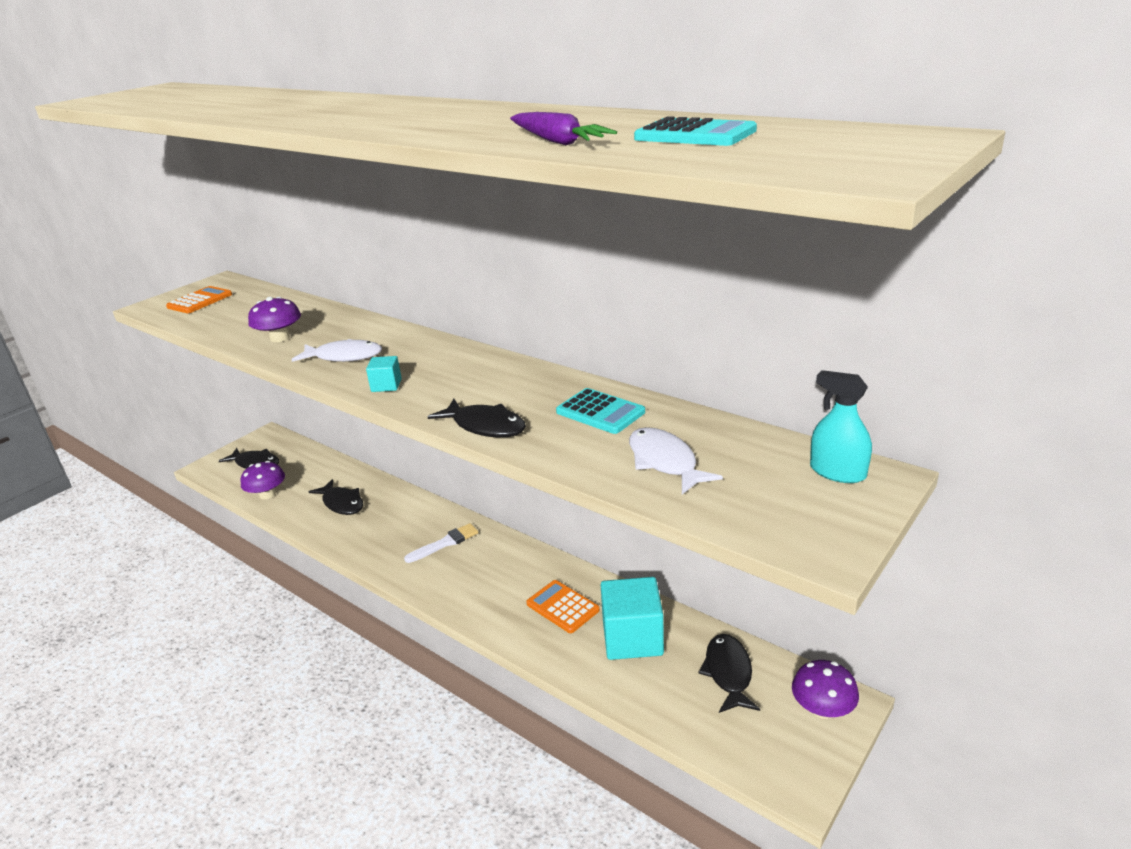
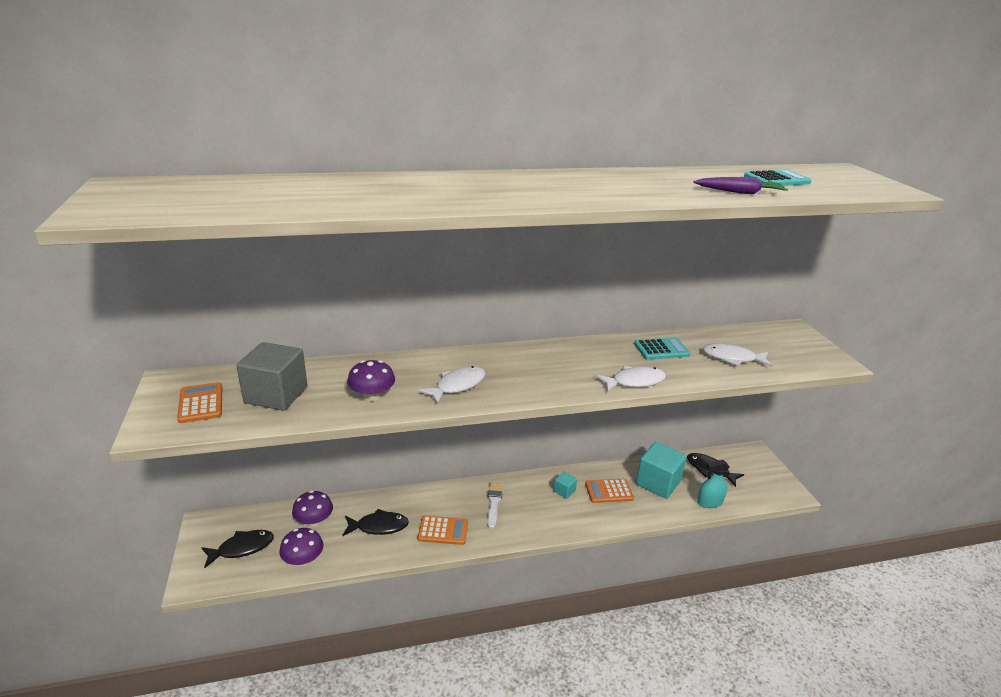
camera: 55 degrees left, 0 degrees up
turquoise cube [366,356,402,392] -> turquoise cube moved to [554,472,577,499]
black fish [428,399,526,437] -> white fish [595,366,666,392]
purple mushroom [792,660,859,719] -> purple mushroom moved to [292,491,333,527]
turquoise spray bottle [810,370,872,483] -> turquoise spray bottle moved to [697,460,730,508]
none -> grey cube [236,342,307,411]
none -> orange calculator [418,516,468,545]

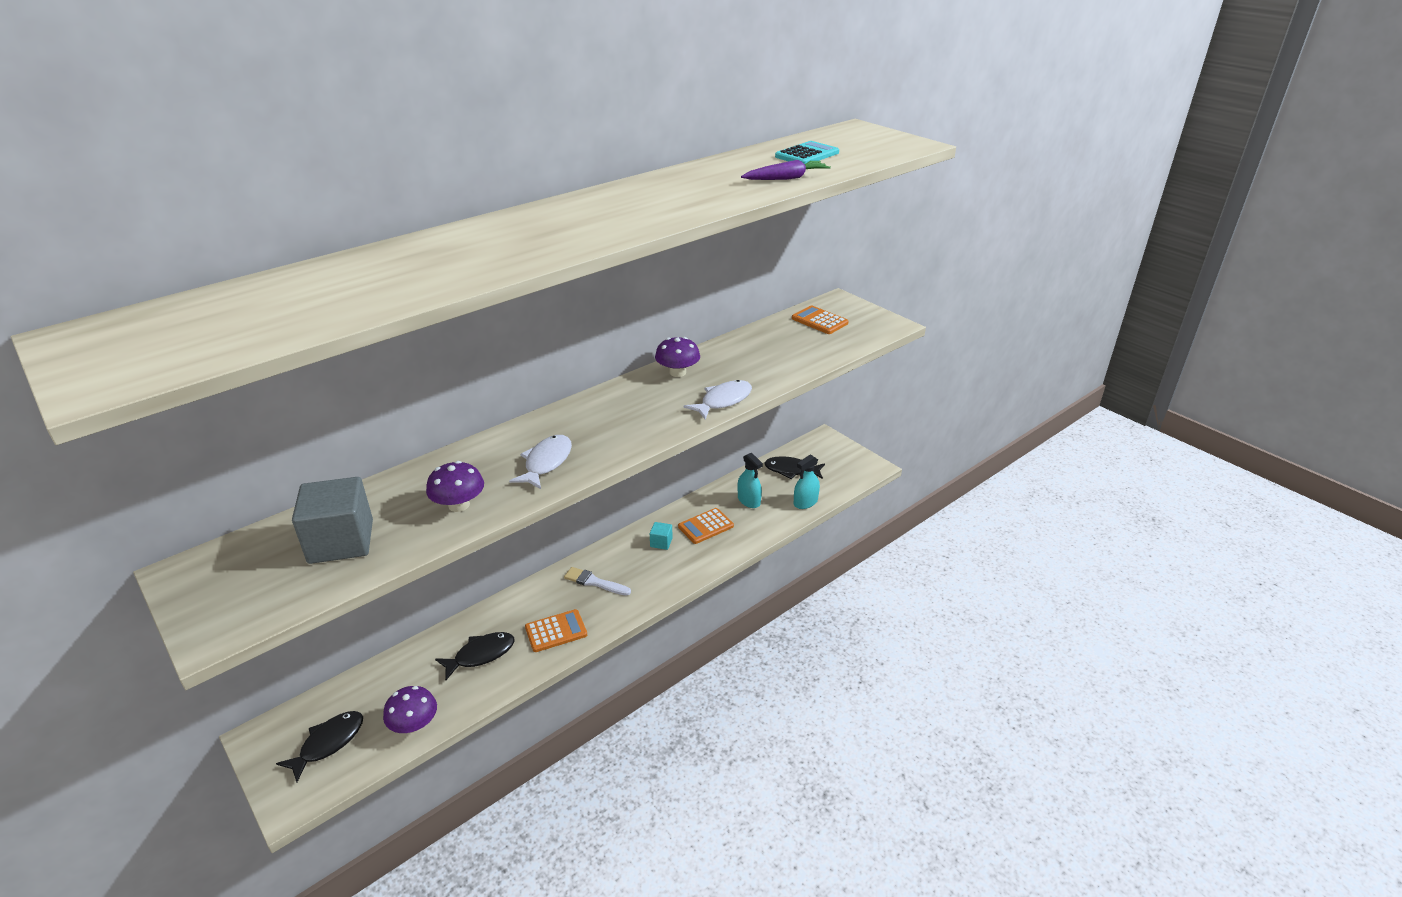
camera: 25 degrees left, 5 degrees up
orange calculator [177,382,222,423] -> orange calculator moved to [792,305,849,334]
purple mushroom [292,491,333,527] -> purple mushroom moved to [655,337,700,377]
white brush [487,483,503,529] -> white brush turned 45 degrees counterclockwise [564,567,631,596]
turquoise calculator [634,338,691,360] -> none
turquoise cube [636,442,687,499] -> turquoise spray bottle [738,453,763,508]
white fish [703,343,772,367] -> none

